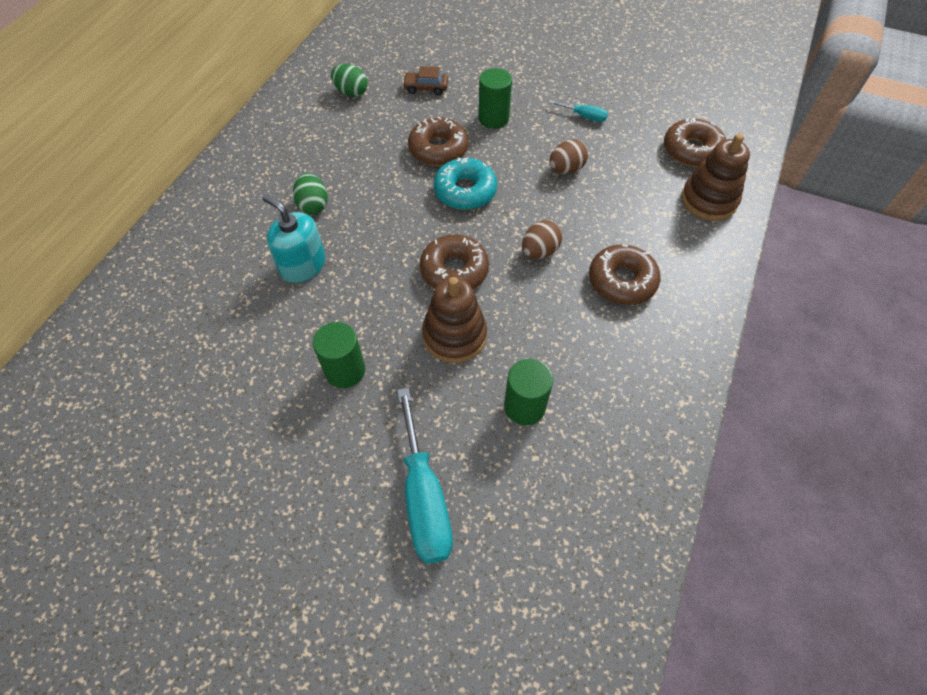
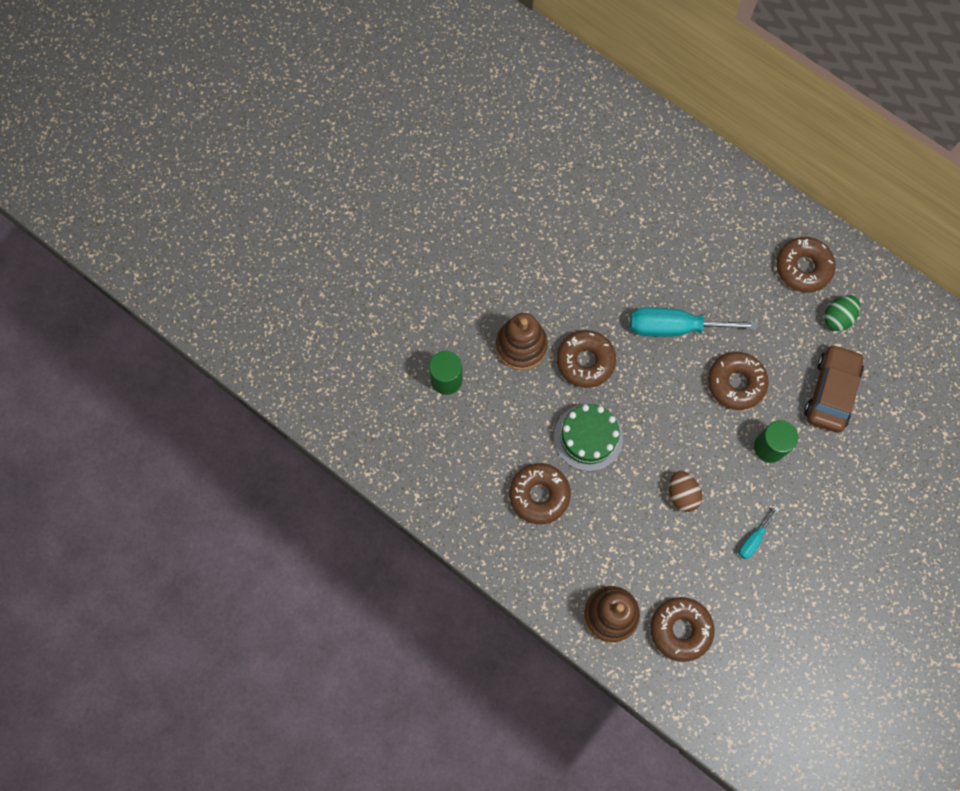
camera: 105 degrees right, 15 degrees up
turquoise soap dispenser [262,195,325,283] -> none
green egg [293,173,328,215] -> none
green cylinder [313,322,365,388] -> none
turquoise screwdriver [397,388,453,564] -> turquoise screwdriver moved to [630,307,758,337]
brown car [402,66,448,95] -> brown car [804,344,864,433], size x1.81
turquoise donut [434,157,497,210] -> none
brown egg [522,220,562,259] -> green cake [554,404,623,471]
none -> brown donut [776,237,836,293]

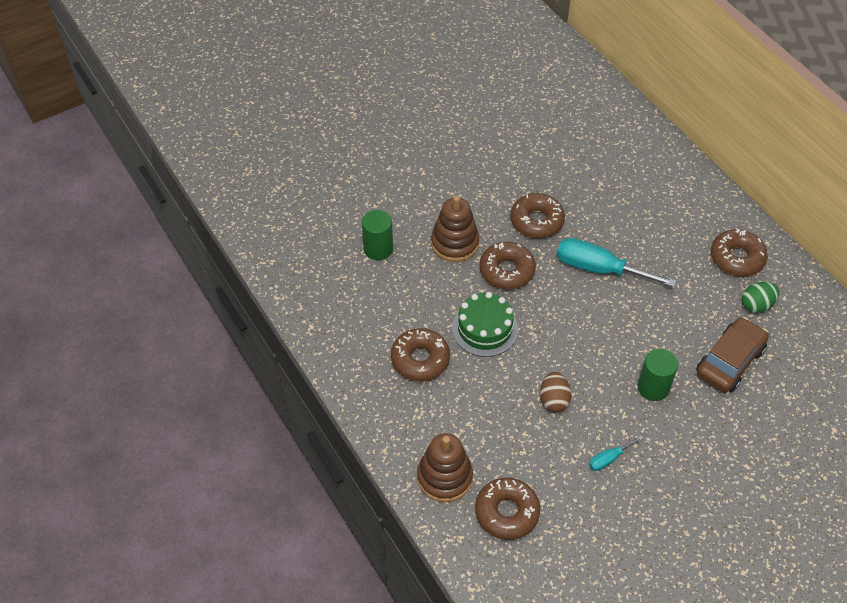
camera: 20 degrees right, 20 degrees down
brown donut [708,352,769,410] -> brown donut moved to [510,193,565,239]

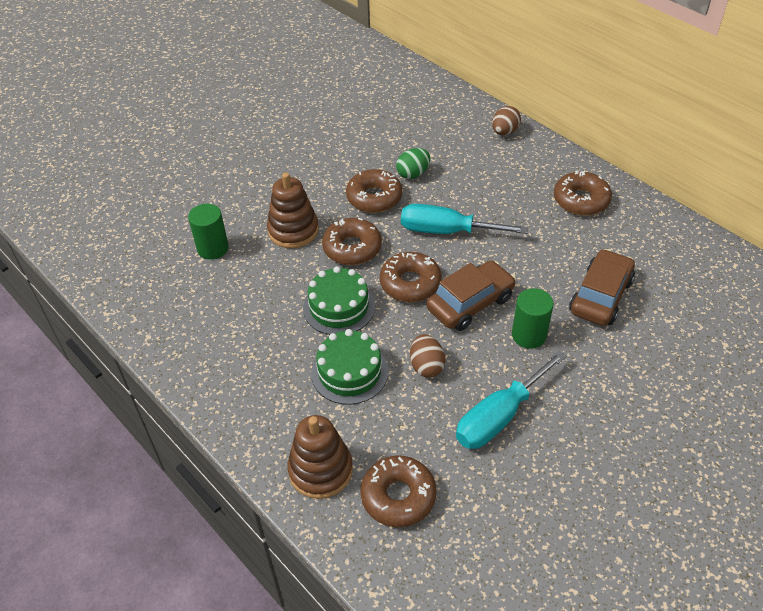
camera: 10 degrees left, 5 degrees down
brown donut [391,328,450,381] -> brown donut moved to [380,252,442,302]
turquoise screwdriver [589,435,643,471] -> turquoise screwdriver [456,351,566,449], size x2.11
green egg [741,282,779,313] -> green egg moved to [396,148,431,179]
none -> green cake [311,329,388,405]
none -> brown car [427,260,516,331]
none -> brown egg [492,106,521,135]

